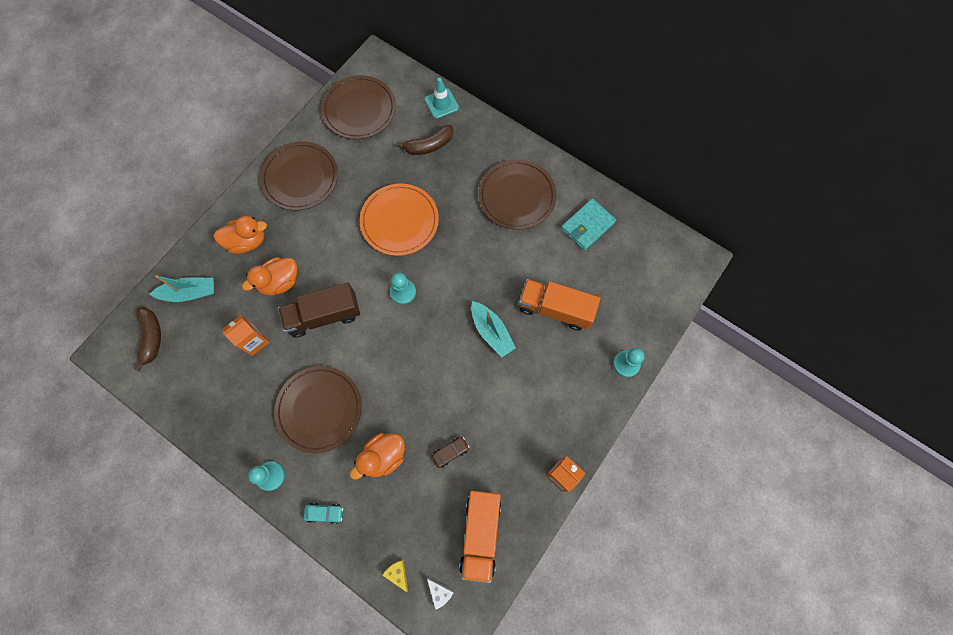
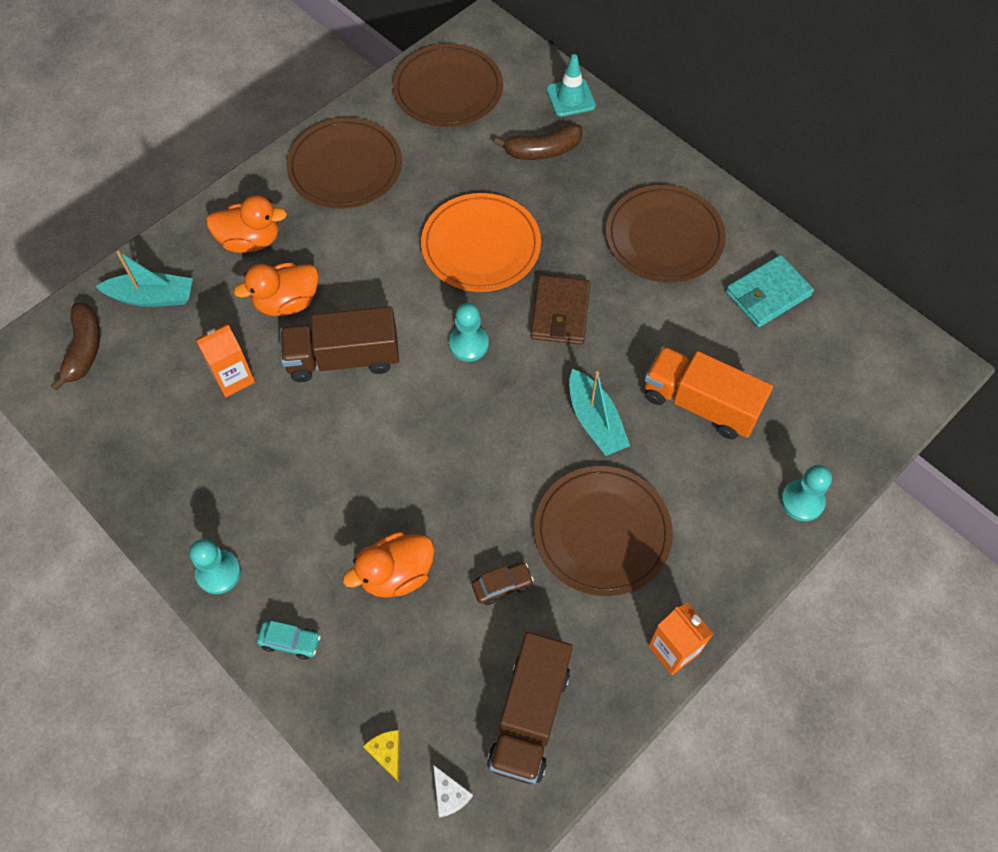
camera: 10 degrees right, 10 degrees down
brown plate [274,366,362,453] -> brown plate moved to [534,466,673,596]
orange truck [459,491,501,583] -> brown truck [487,632,573,784]
none -> brown wallet [531,275,591,345]

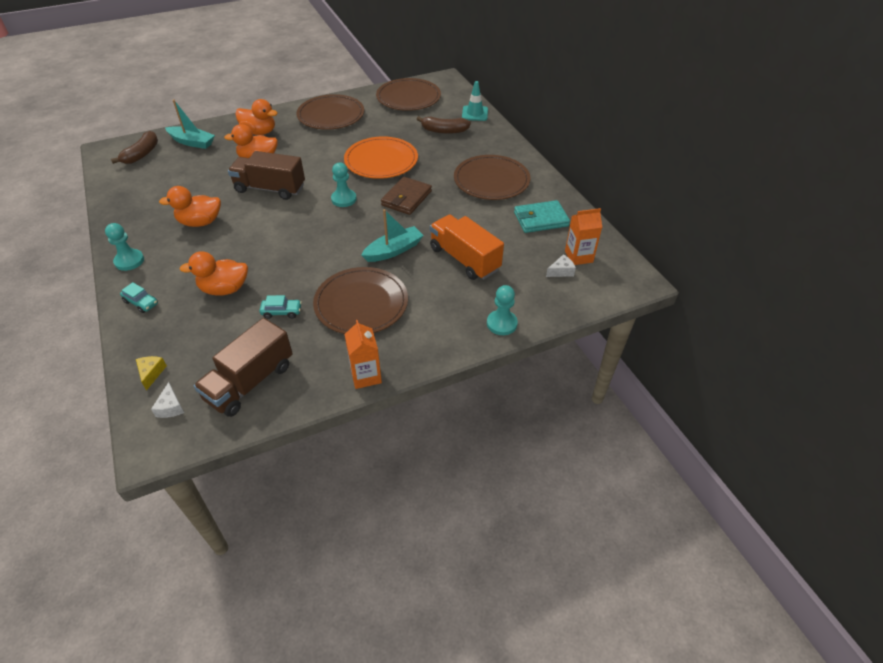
camera: 20 degrees right, 15 degrees down
orange carton [195,324,255,397] -> orange carton moved to [565,208,602,265]
brown car [472,563,534,605] -> turquoise car [260,295,302,319]
turquoise boat [569,369,630,456] -> turquoise boat turned 120 degrees counterclockwise [361,209,424,262]
none -> orange duck [159,186,221,227]
none -> white cheese [546,254,576,277]

